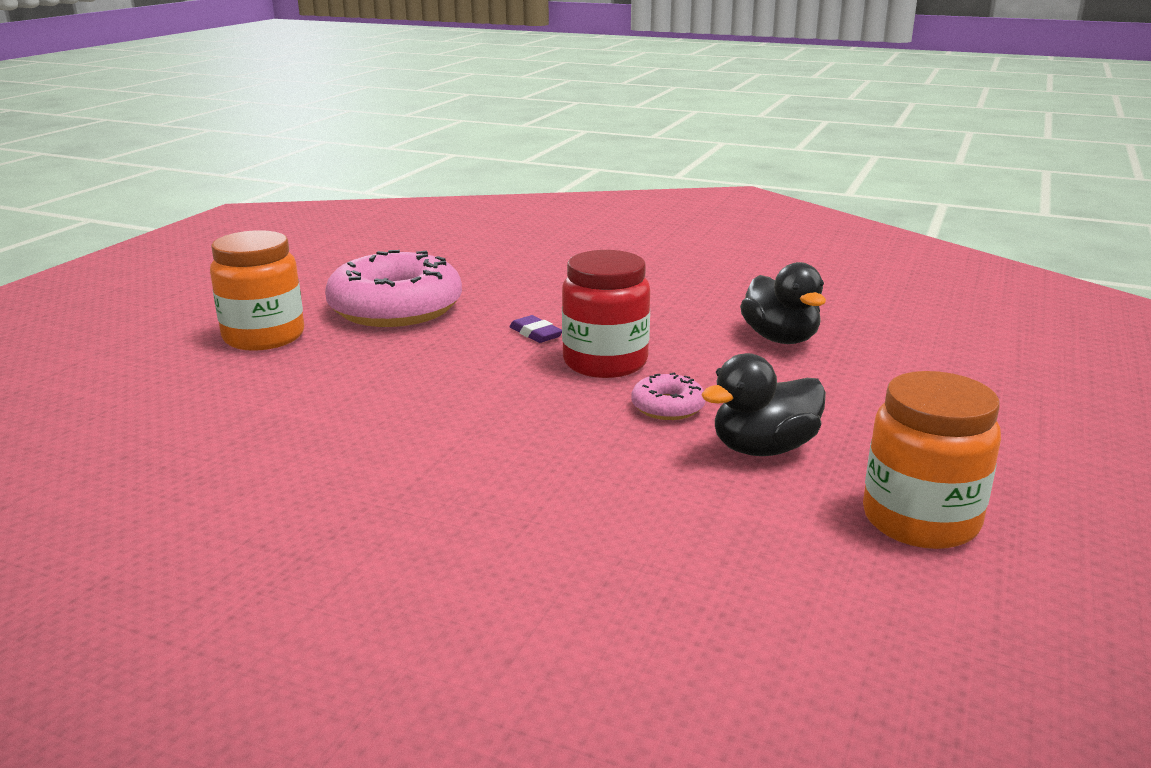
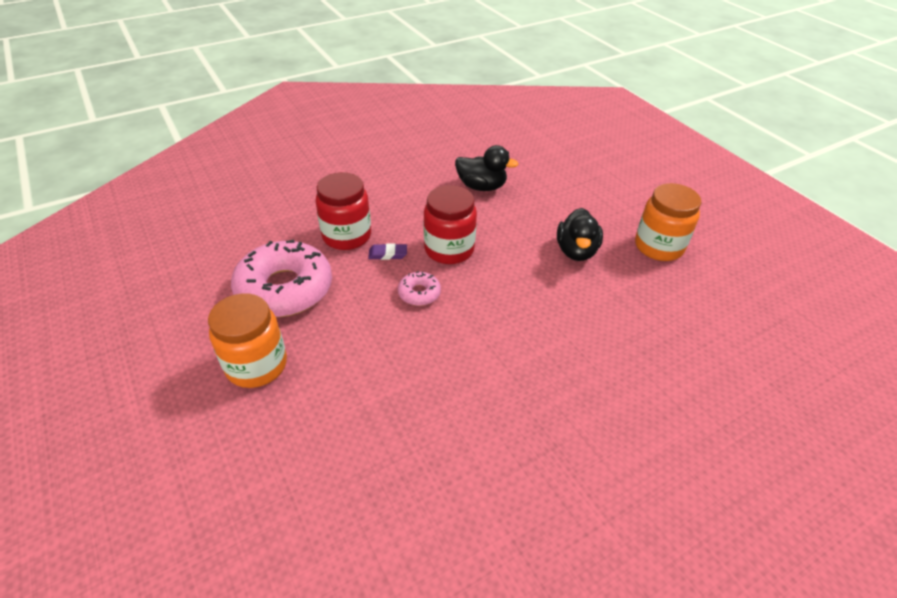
camera: 55 degrees left, 20 degrees up
pink donut [631,372,705,420] -> pink donut moved to [398,271,441,306]
none -> red jar [316,172,371,250]

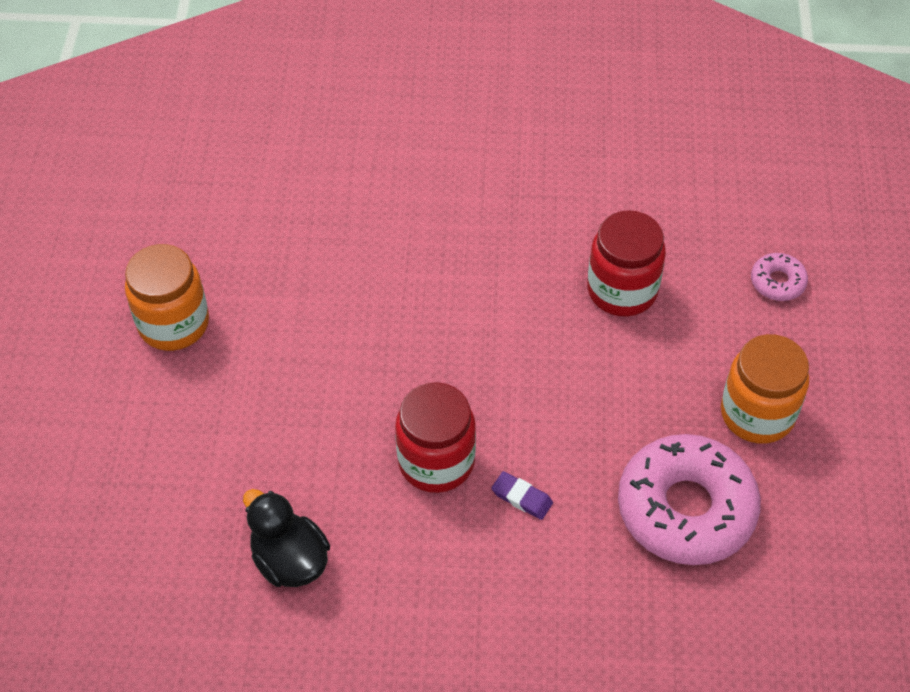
camera: 145 degrees left, 10 degrees up
red jar [316,172,371,250] -> red jar moved to [587,210,666,316]
pink donut [398,271,441,306] -> pink donut moved to [751,253,808,301]
black duck [557,208,603,261] -> none

